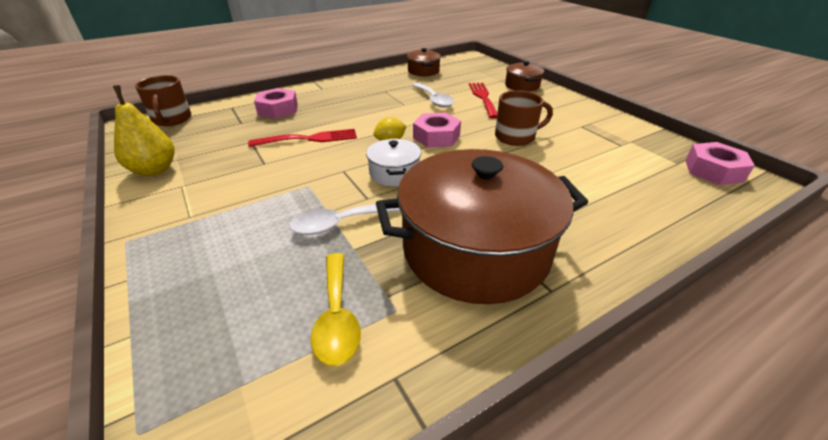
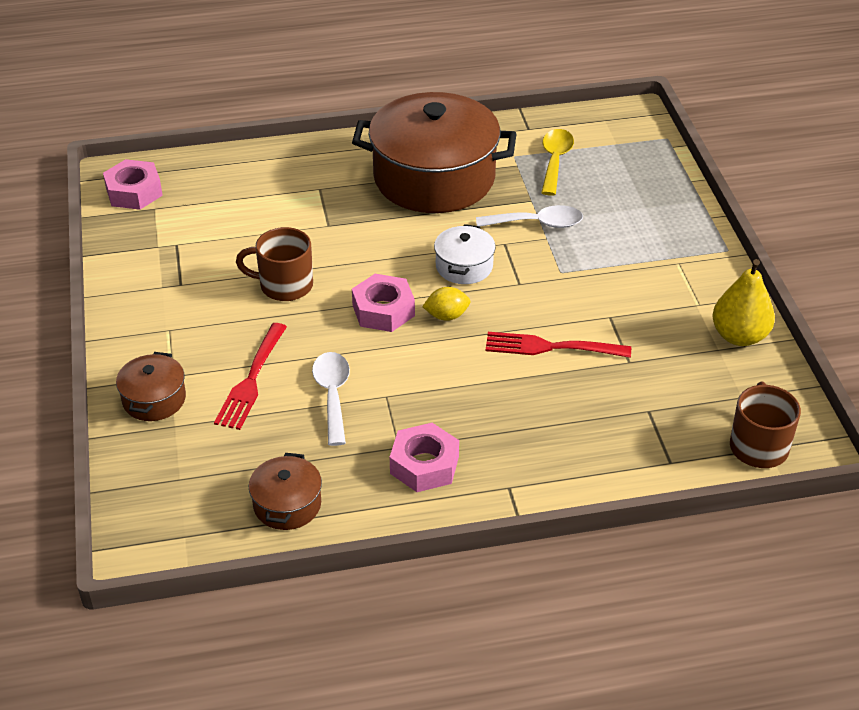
camera: 160 degrees left, 5 degrees up
pink nut [254,88,298,119] -> pink nut moved to [390,423,459,492]

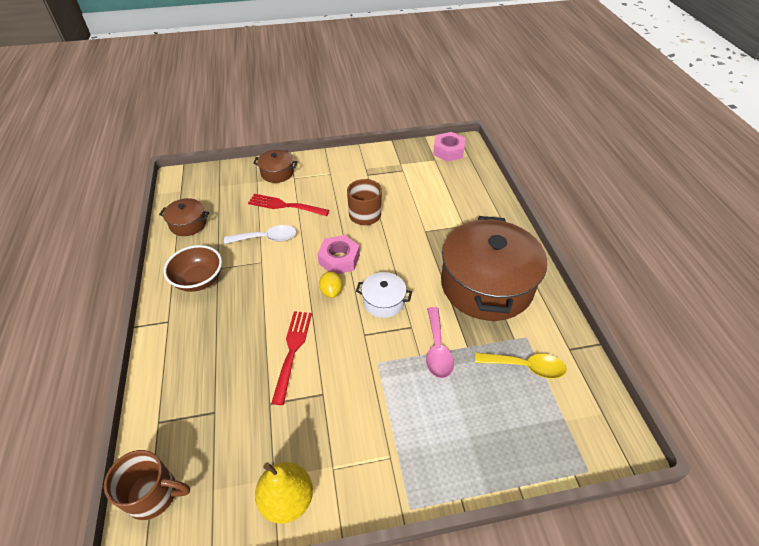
camera: 90 degrees right, 5 degrees up
pink nut [390,423,459,492] -> brown bowl [163,245,222,292]
white spoon [476,205,583,228] -> pink spoon [426,307,454,378]

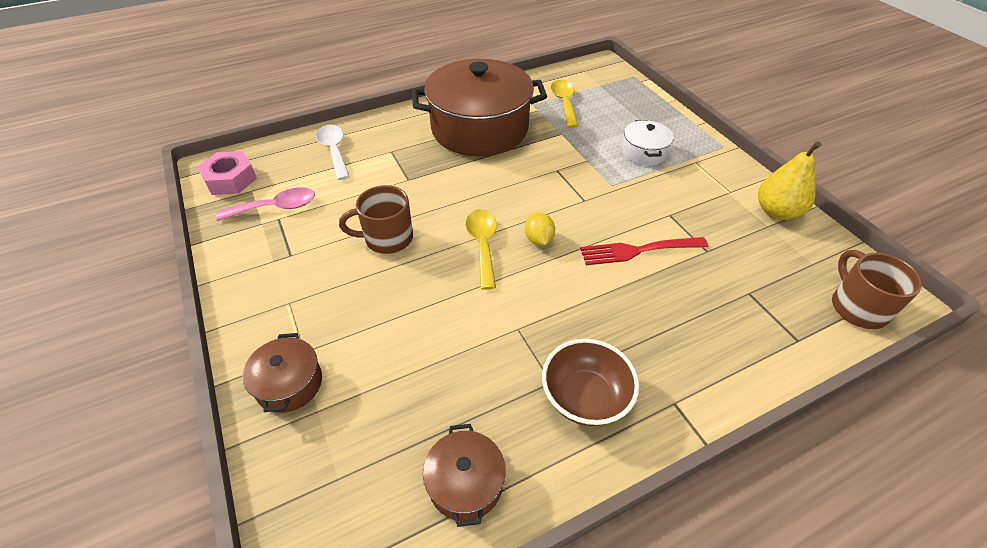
camera: 105 degrees left, 0 degrees up
white spoon [224,225,296,244] -> white spoon moved to [316,124,350,180]
red fork [248,194,329,216] -> none
pink nut [317,235,360,274] -> yellow spoon [466,209,497,290]
yellow lemon [319,271,343,298] -> yellow lemon turned 75 degrees counterclockwise [525,212,555,246]
white pot [356,272,412,318] -> white pot moved to [622,120,674,166]
pink spoon [426,307,454,378] -> pink spoon moved to [216,187,315,221]

